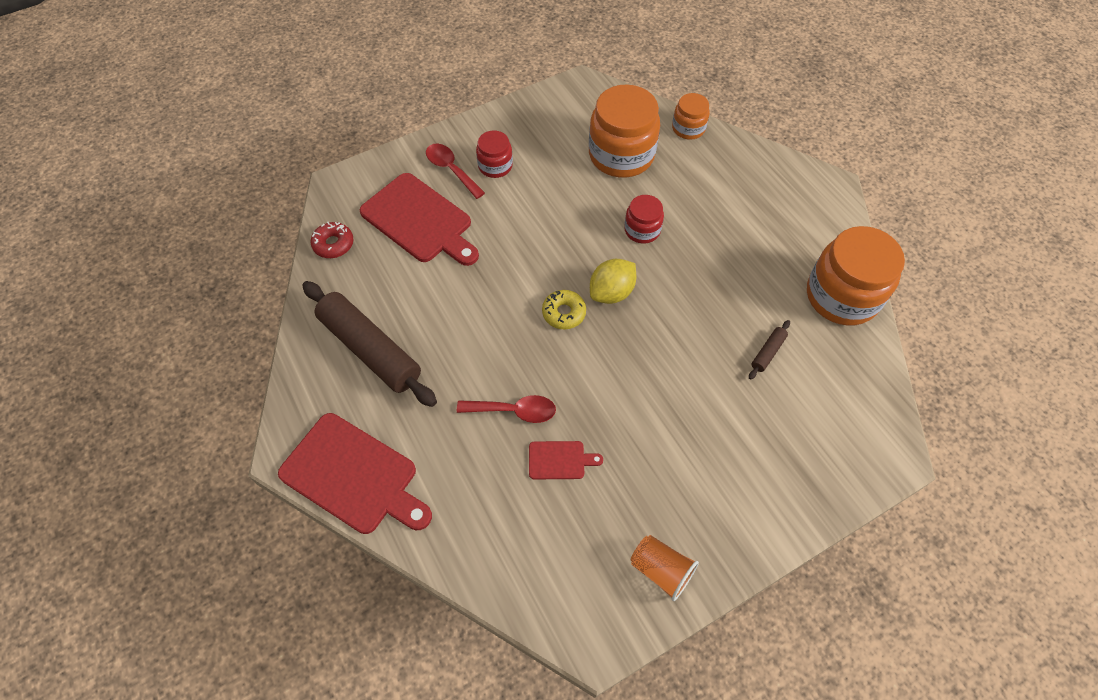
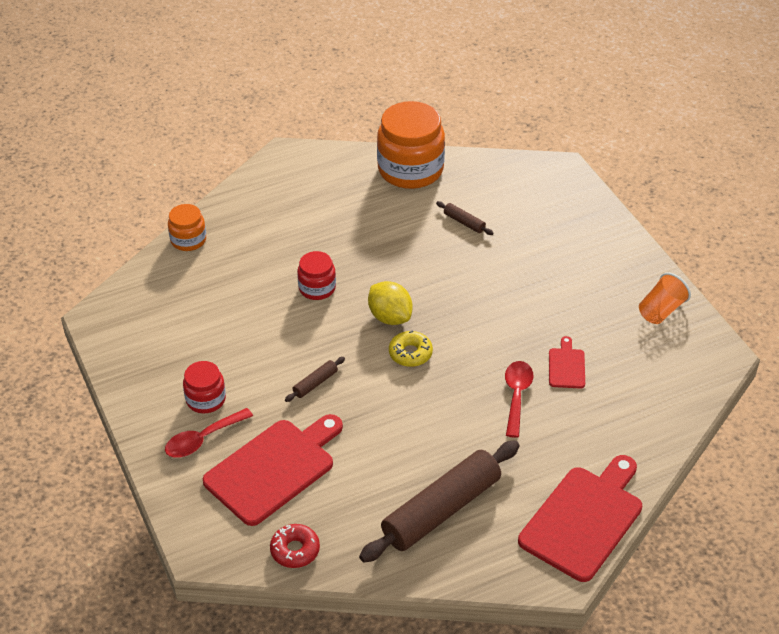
camera: 85 degrees left, 15 degrees down
orange jar [589,84,660,178] -> none
none -> brown rolling pin [285,357,345,402]

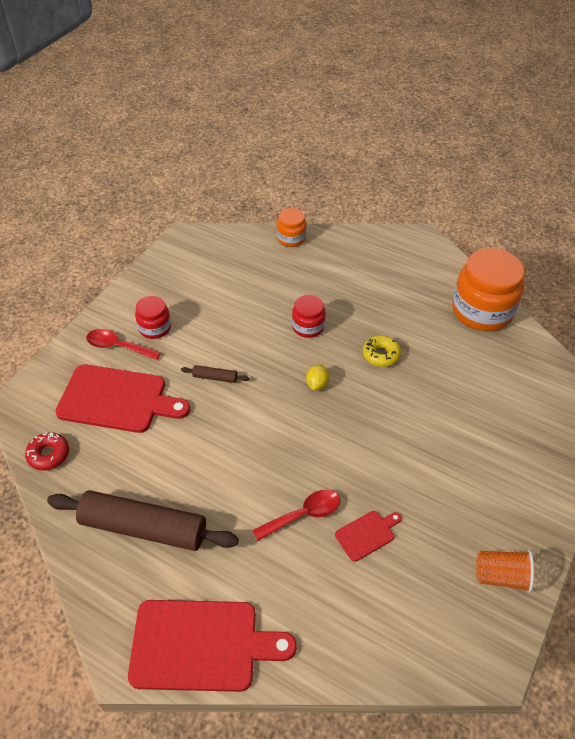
camera: 55 degrees right, 5 degrees up
yellow lemon [368,281,413,325] -> yellow lemon [306,364,329,391], size x0.61
yellow donut [389,331,433,367] -> yellow donut moved to [363,335,401,367]
brown rolling pin [436,201,494,235] -> none

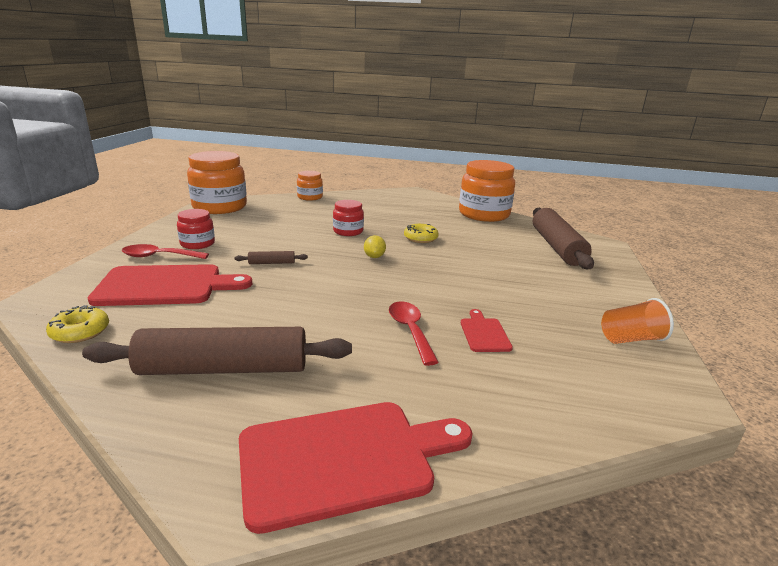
camera: 20 degrees left, 25 degrees down
red donut [25,432,69,471] -> yellow donut [46,305,109,343]
red spoon [252,490,340,541] -> red spoon turned 60 degrees counterclockwise [389,301,439,366]
red cutting board [335,511,401,562] -> red cutting board turned 45 degrees counterclockwise [461,309,513,352]
none -> orange jar [187,151,247,214]
none -> brown rolling pin [533,208,594,269]

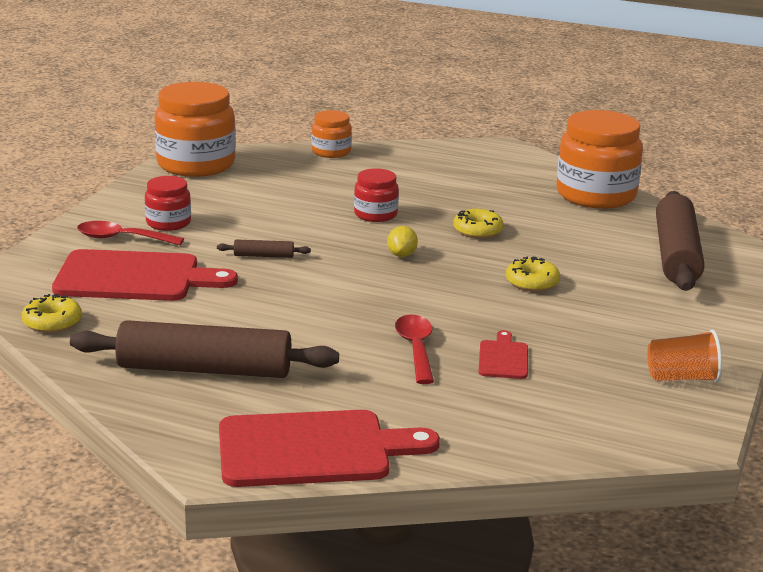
camera: 10 degrees right, 0 degrees up
none -> yellow donut [506,256,560,292]

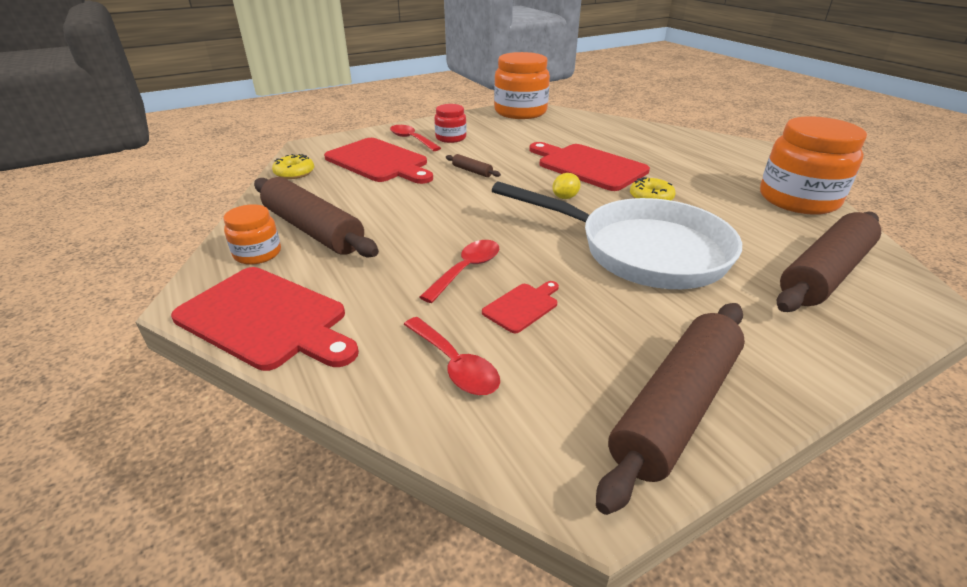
camera: 40 degrees right, 10 degrees up
orange jar [312,110,352,158] -> orange jar moved to [223,204,281,265]
red jar [354,168,399,222] -> red cutting board [529,142,650,191]
yellow donut [506,256,560,292] -> white pan [492,182,742,289]
orange cup [647,329,722,382] -> brown rolling pin [596,303,745,515]
none -> red spoon [404,317,500,395]

